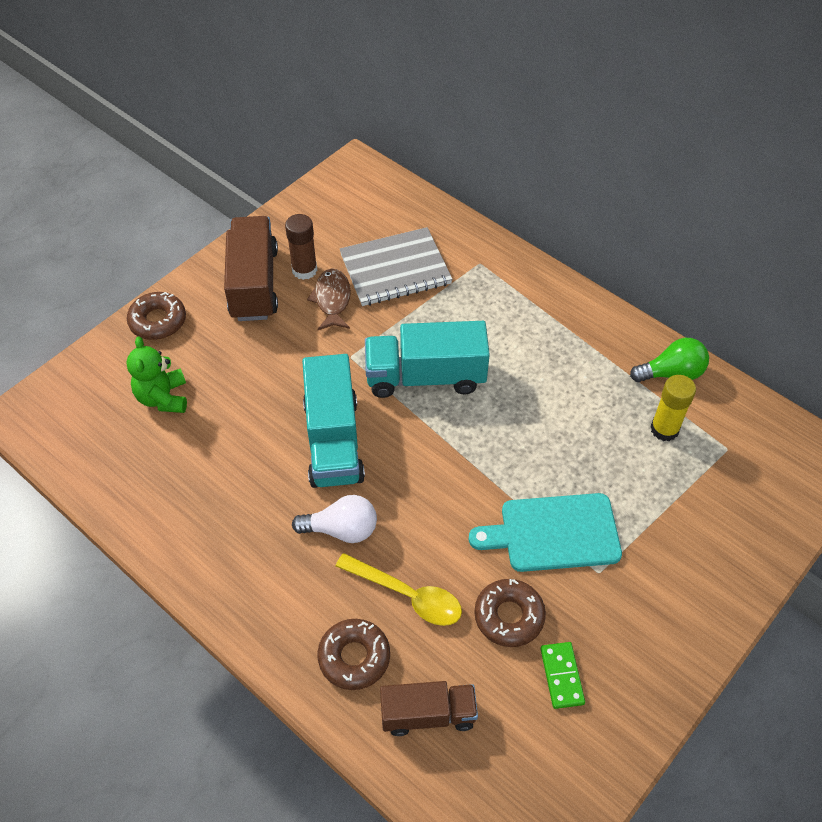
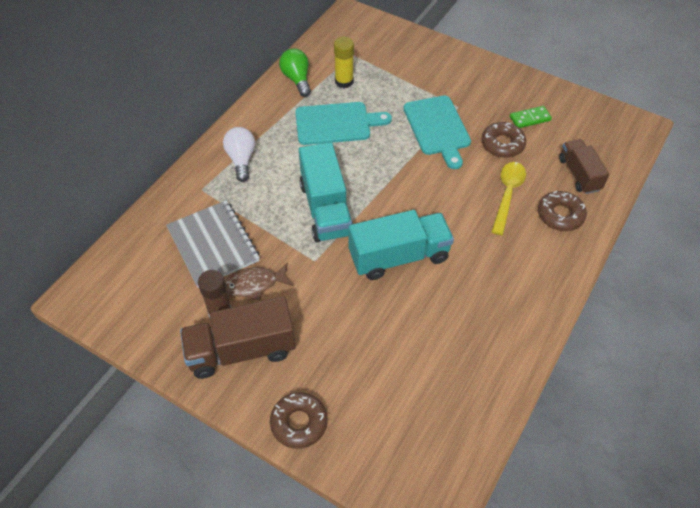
camera: 100 degrees left, 0 degrees up
green teddy bear [126,337,187,413] -> none
white light bulb [292,495,377,543] -> white light bulb moved to [223,127,255,182]
none -> turquoise cutting board [295,102,392,145]

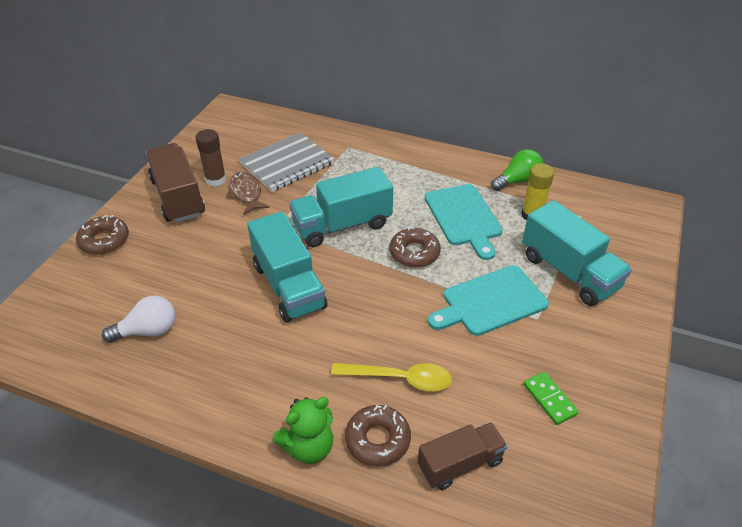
camera: 80 degrees right, 10 degrees down
white light bulb [223,127,255,182] -> white light bulb moved to [102,295,175,343]
brown donut [481,122,526,158] -> brown donut moved to [390,227,441,268]
none -> green teddy bear [273,397,333,464]
none -> turquoise truck [522,200,632,306]

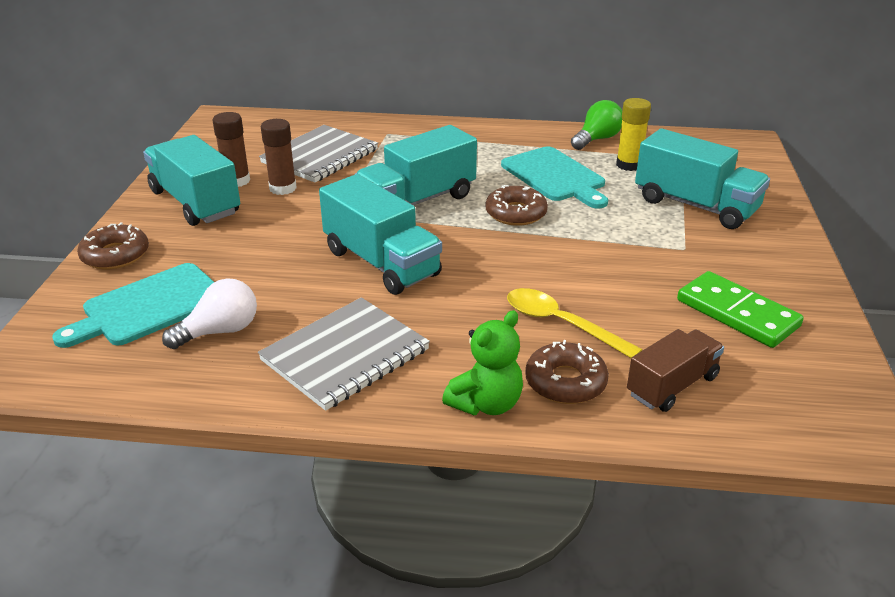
camera: 15 degrees left, 10 degrees down
brown truck [146,143,205,223] -> turquoise truck [143,135,240,226]
brown fish [226,172,269,214] -> brown glue stick [261,119,297,195]
yellow spoon [331,363,452,391] -> yellow spoon turned 135 degrees counterclockwise [507,288,642,358]
turquoise cutting board [428,265,549,336] -> turquoise cutting board moved to [52,263,214,348]
green domino [523,372,579,425] -> green domino [677,271,804,348], size x1.71
none -> grey notebook [258,297,430,411]

